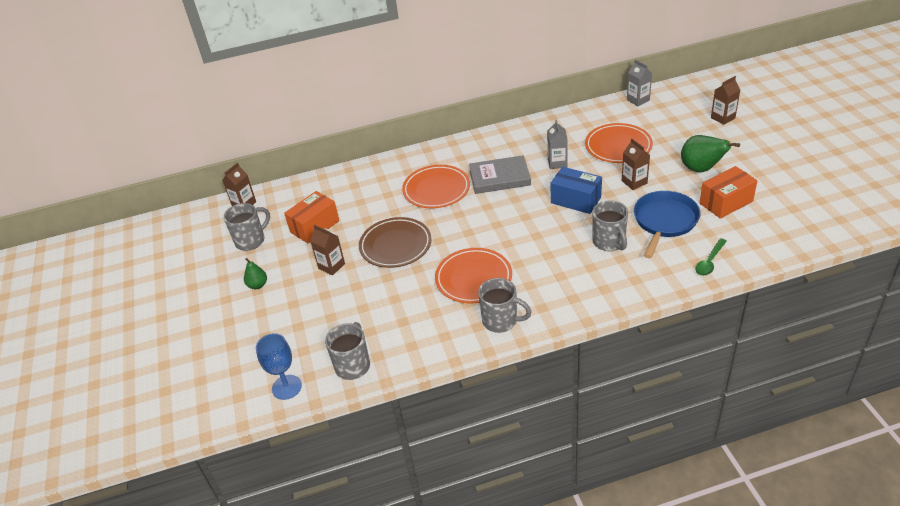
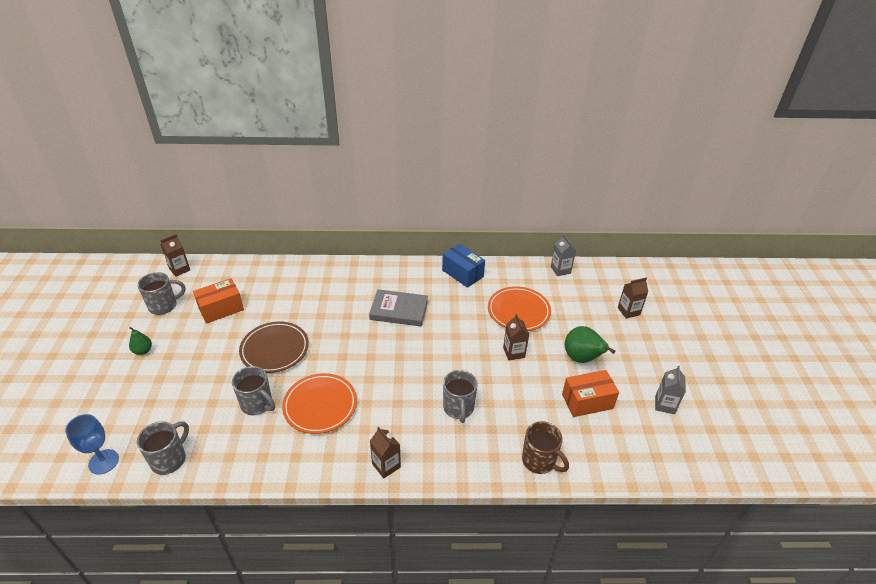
camera: 10 degrees right, 0 degrees up
brown carton [310,225,345,276] -> brown carton moved to [370,427,401,479]
orange plate [402,165,470,208] -> none
grey mug [478,278,531,333] -> grey mug moved to [232,366,275,415]
grey carton [547,120,568,169] -> grey carton moved to [655,365,686,414]
blue box [551,167,602,214] -> blue box moved to [442,244,485,288]
blue pan [634,191,701,258] -> none
green spoon [695,238,727,276] -> brown mug [522,421,569,474]

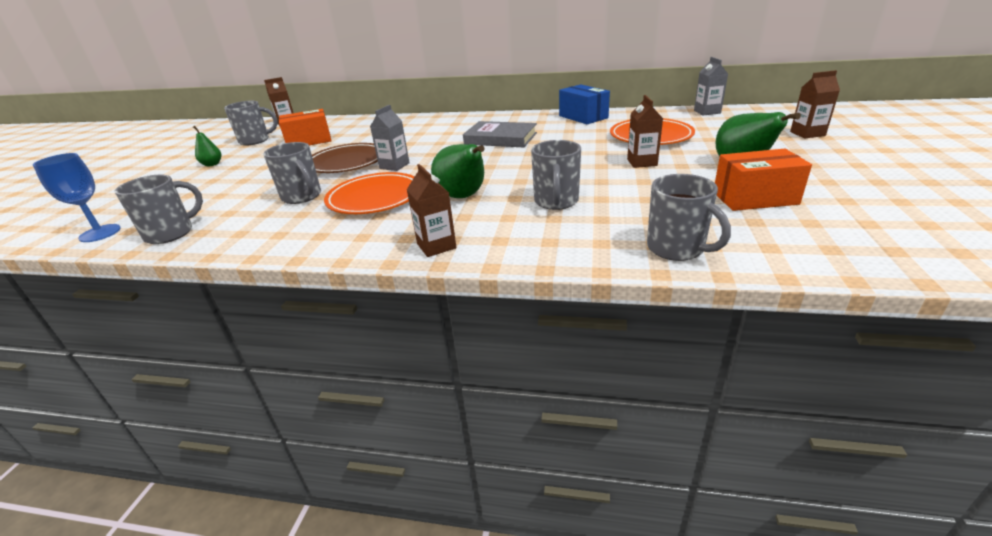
camera: 15 degrees right, 10 degrees down
brown mug [522,421,569,474] -> grey mug [647,174,731,261]
grey carton [655,365,686,414] -> grey carton moved to [370,105,410,171]
none -> green pear [431,144,485,198]

